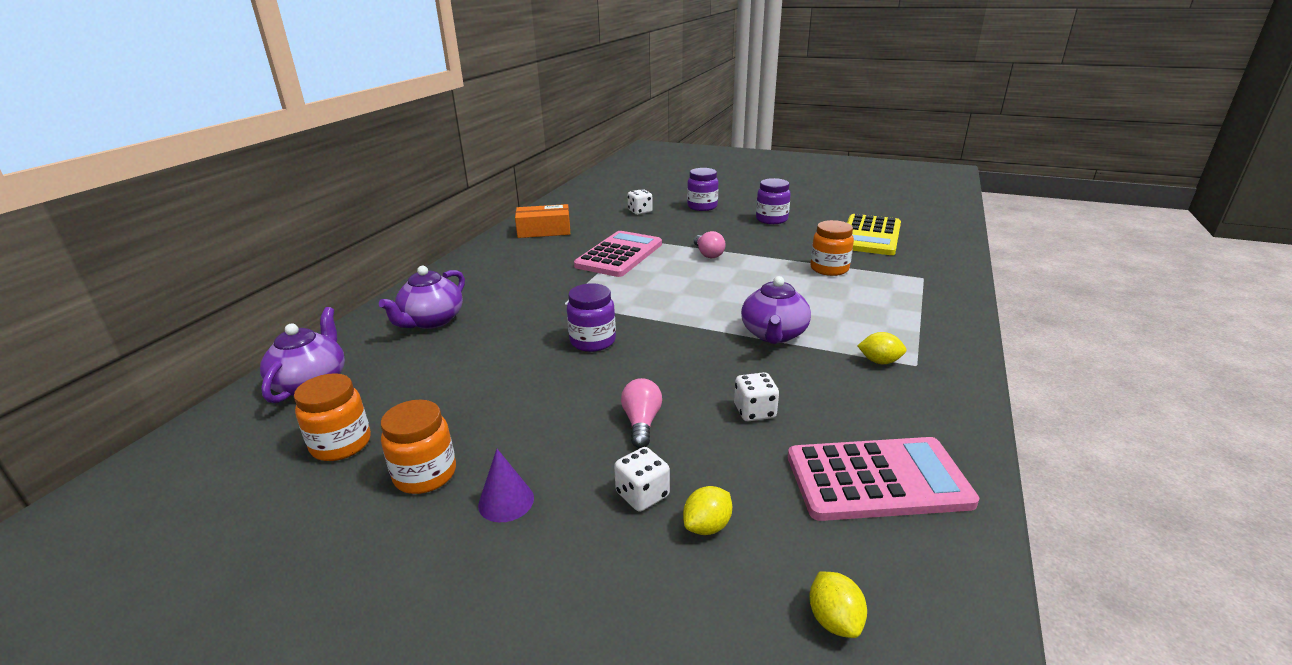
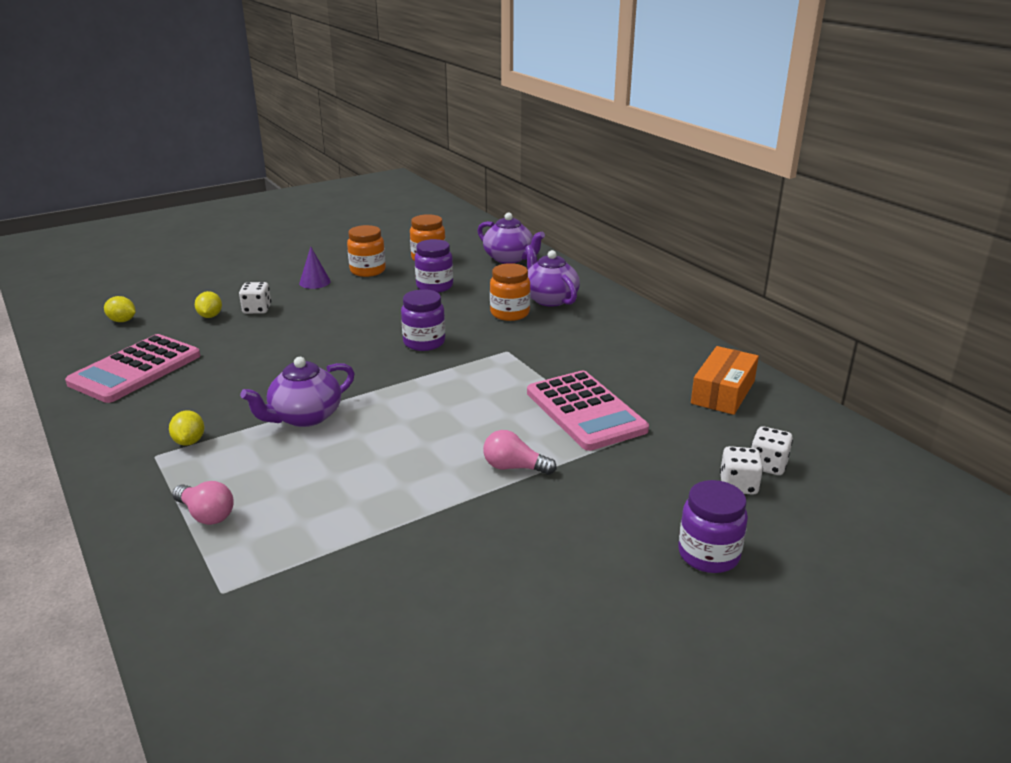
camera: 125 degrees right, 0 degrees up
pink light bulb [621,378,662,448] -> pink light bulb moved to [172,481,233,525]
white dice [734,372,779,421] -> white dice moved to [751,426,793,475]
purple teapot [741,276,811,344] -> purple teapot turned 90 degrees counterclockwise [240,357,355,427]
purple jar [756,178,791,224] -> purple jar moved to [415,239,453,293]
orange jar [810,220,854,276] -> orange jar moved to [490,263,530,321]
yellow calculator [847,214,901,255] -> none
yellow lemon [858,332,907,364] -> yellow lemon turned 60 degrees counterclockwise [169,410,204,446]

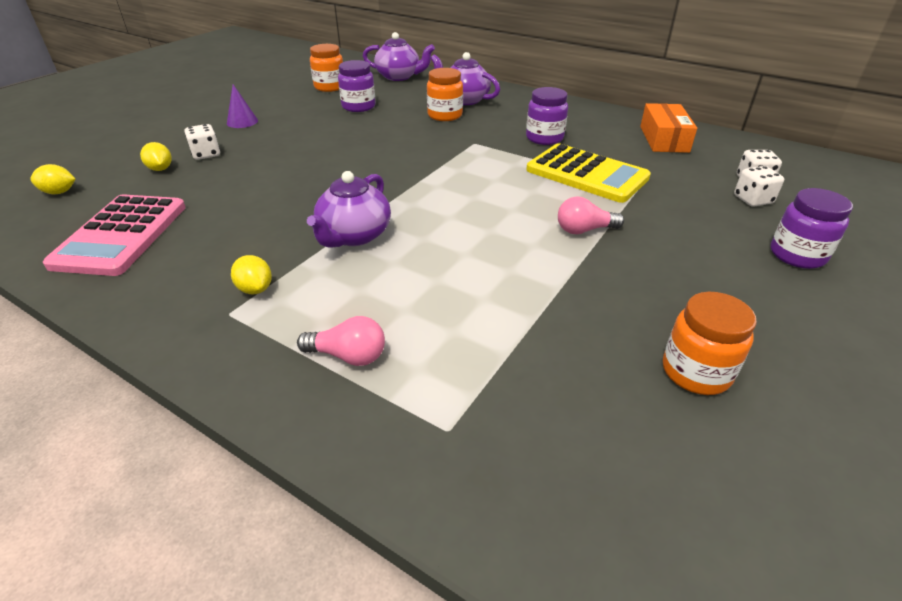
camera: 25 degrees left, 10 degrees up
orange jar [347,225,386,277] -> orange jar moved to [663,292,757,395]
purple jar [401,289,445,351] -> purple jar moved to [526,87,568,145]
pink calculator [527,371,649,451] -> yellow calculator [526,143,651,203]

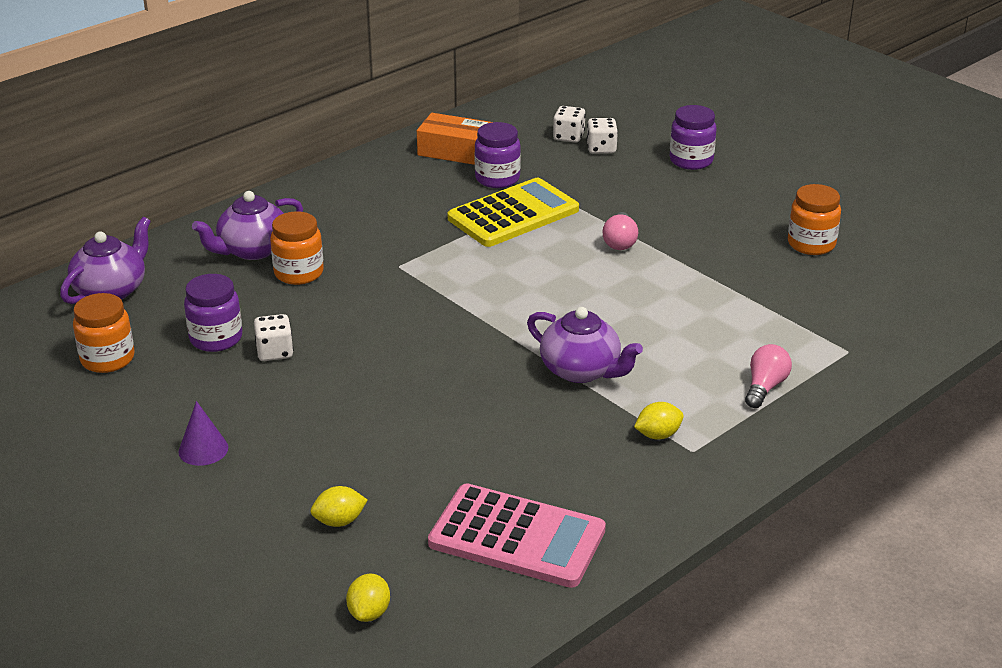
camera: 75 degrees left, 5 degrees down
white dice [185,124,220,160] -> white dice moved to [254,314,293,361]
purple jar [526,87,568,145] -> purple jar moved to [475,122,521,188]

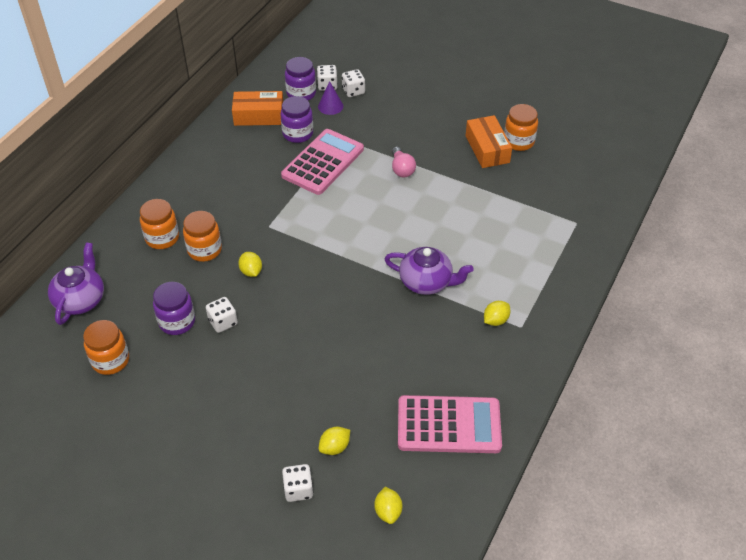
camera: 20 degrees left, 15 degrees up
purple cone [179,401,228,466] -> purple cone moved to [318,81,343,115]
purple teapot [192,191,303,260] -> orange jar [140,199,179,249]
yellow calculator [448,178,579,247] -> pink calculator [281,129,364,195]
purple jar [670,105,717,170] -> purple jar moved to [285,57,316,100]
pink light bulb [745,344,792,408] -> none
none -> yellow lemon [238,252,262,277]
none -> white dice [282,464,313,502]
none -> orange box [466,115,512,168]

